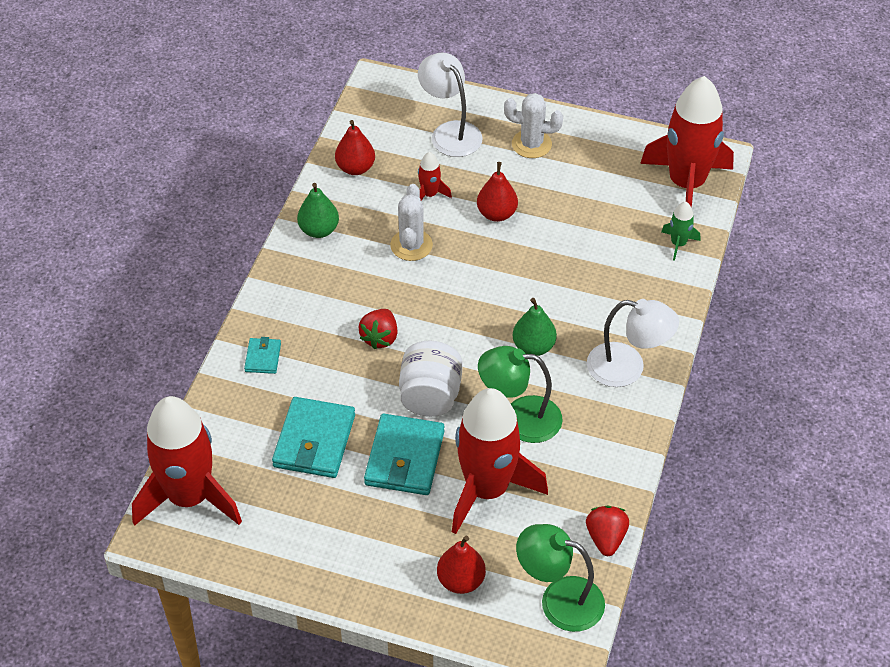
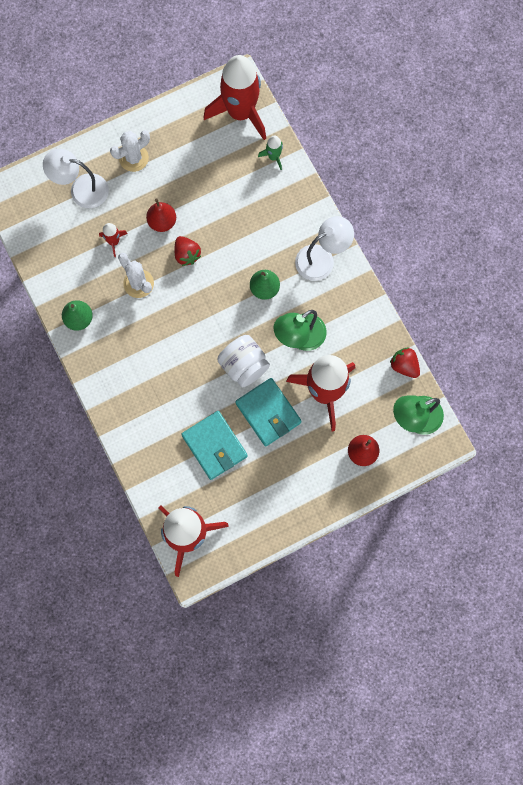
camera: 45 degrees left, 25 degrees up
turquoise wallet [244,337,281,374] -> none
red pear [335,120,375,175] -> none
red strawberry [359,309,398,349] -> red strawberry moved to [174,236,201,266]

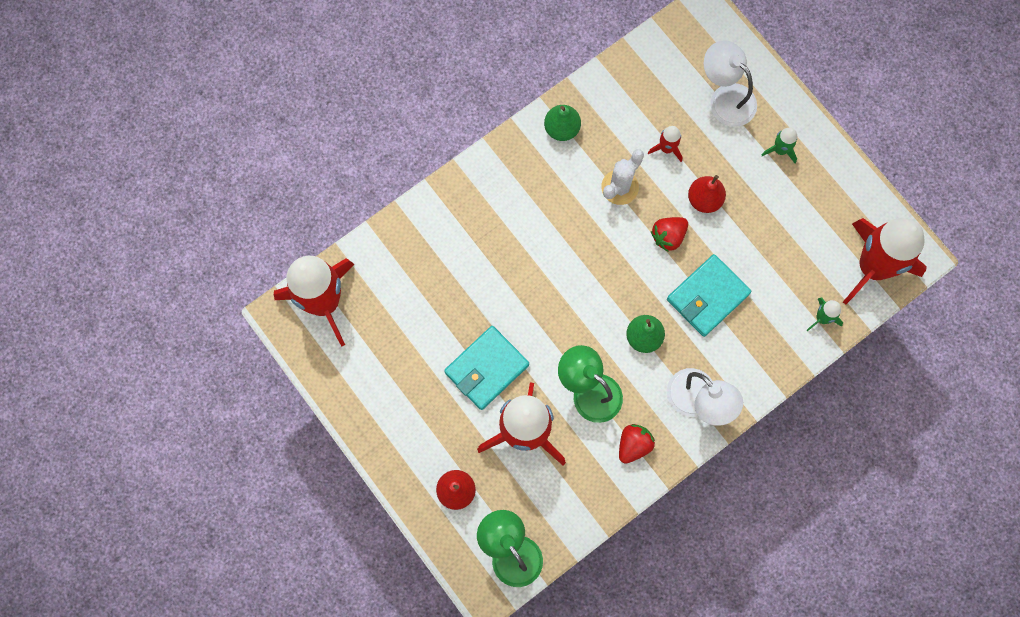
camera: 80 degrees right, 0 degrees up
white lamp [43,149,109,208] -> white lamp turned 45 degrees counterclockwise [704,40,757,127]
white cactus [110,130,150,172] -> green rocket [762,128,797,163]
turquoise wallet [181,411,247,480] -> turquoise wallet moved to [667,254,751,337]
white jar [217,335,270,387] -> none
red strawberry [390,347,420,378] -> red strawberry moved to [619,424,655,464]

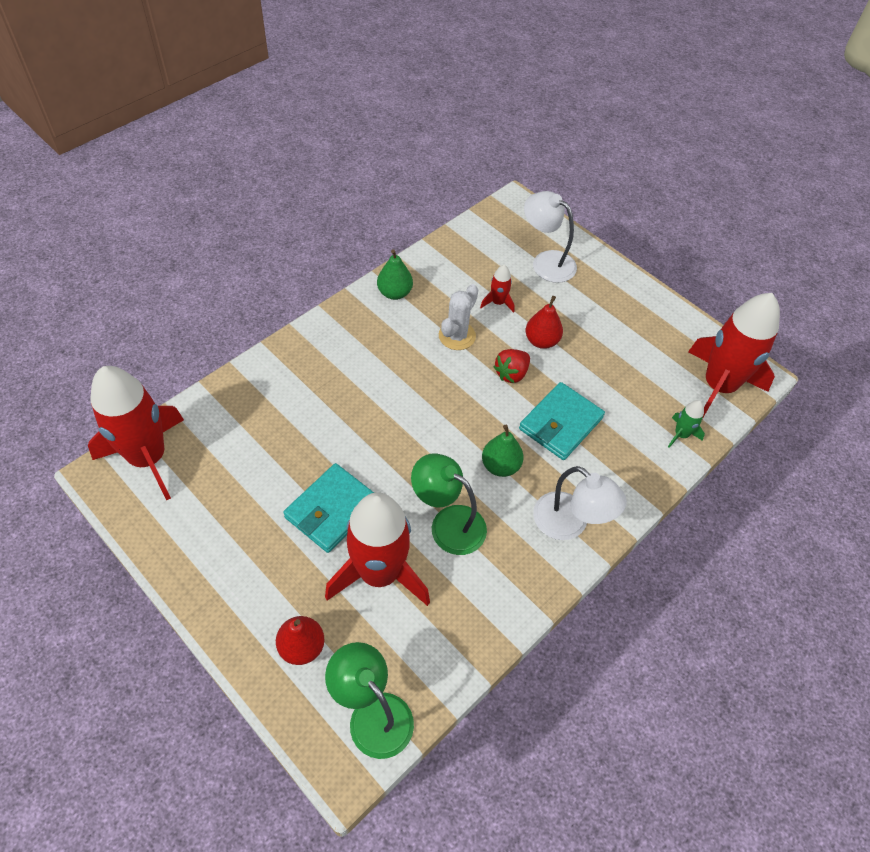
camera: 10 degrees left, 20 degrees down
red strawberry [619,424,655,464] -> none
green rocket [762,128,797,163] -> none

